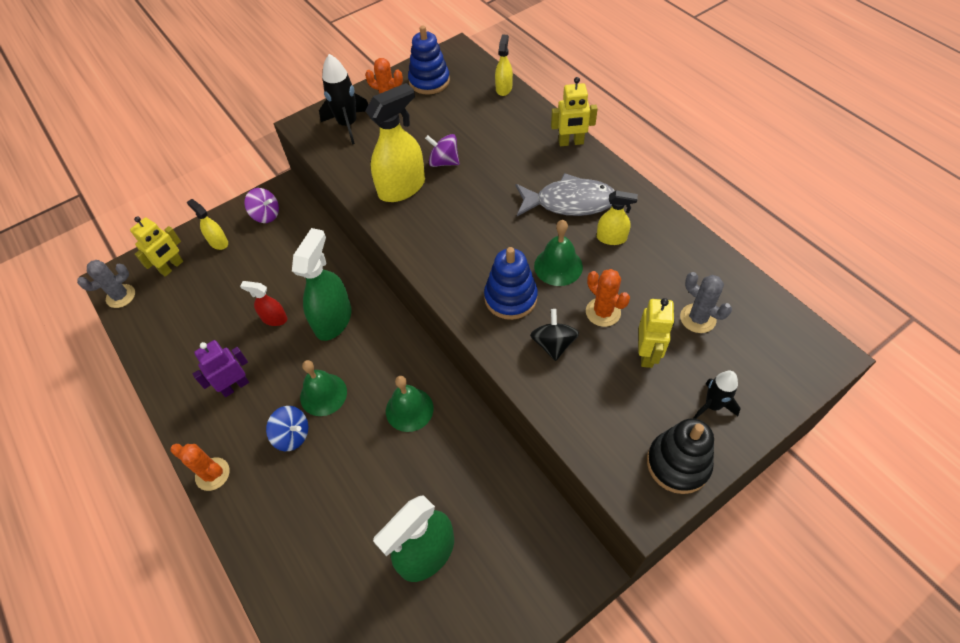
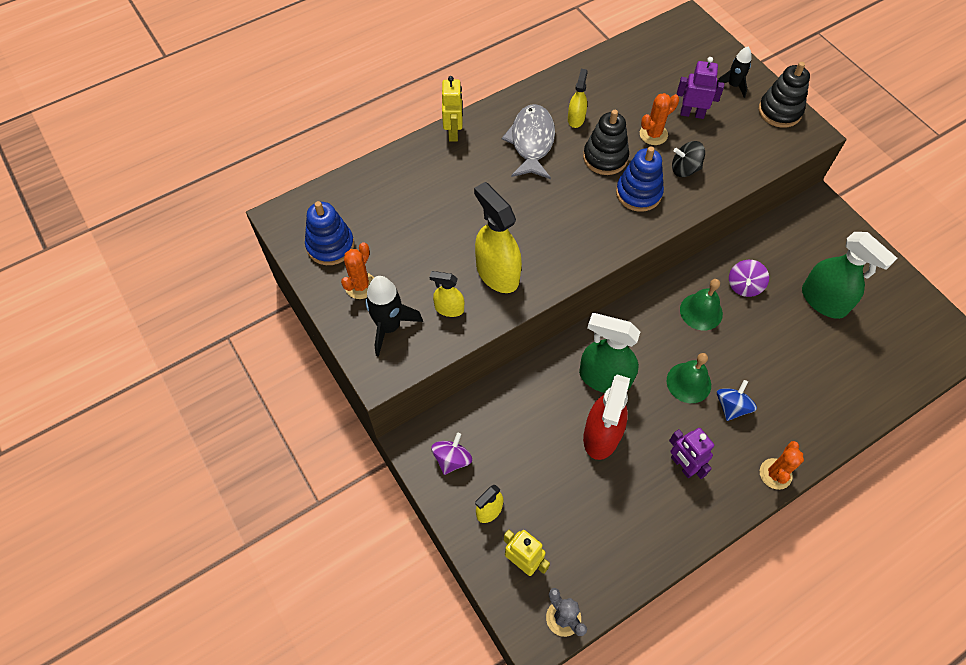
camera: 90 degrees left, 5 degrees up
red spray bottle [240,281,287,326] -> red spray bottle [583,375,630,460], size x1.88
purple spinning top [425,134,459,167] -> purple spinning top moved to [729,260,769,297]
yellow spray bottle [495,34,513,96] -> yellow spray bottle moved to [429,271,464,317]
green bell [534,220,583,286] -> black stacking toy [583,110,629,175]
yellow robot [639,298,675,368] -> purple robot [677,57,724,119]
grey cactus [680,272,732,333] -> none

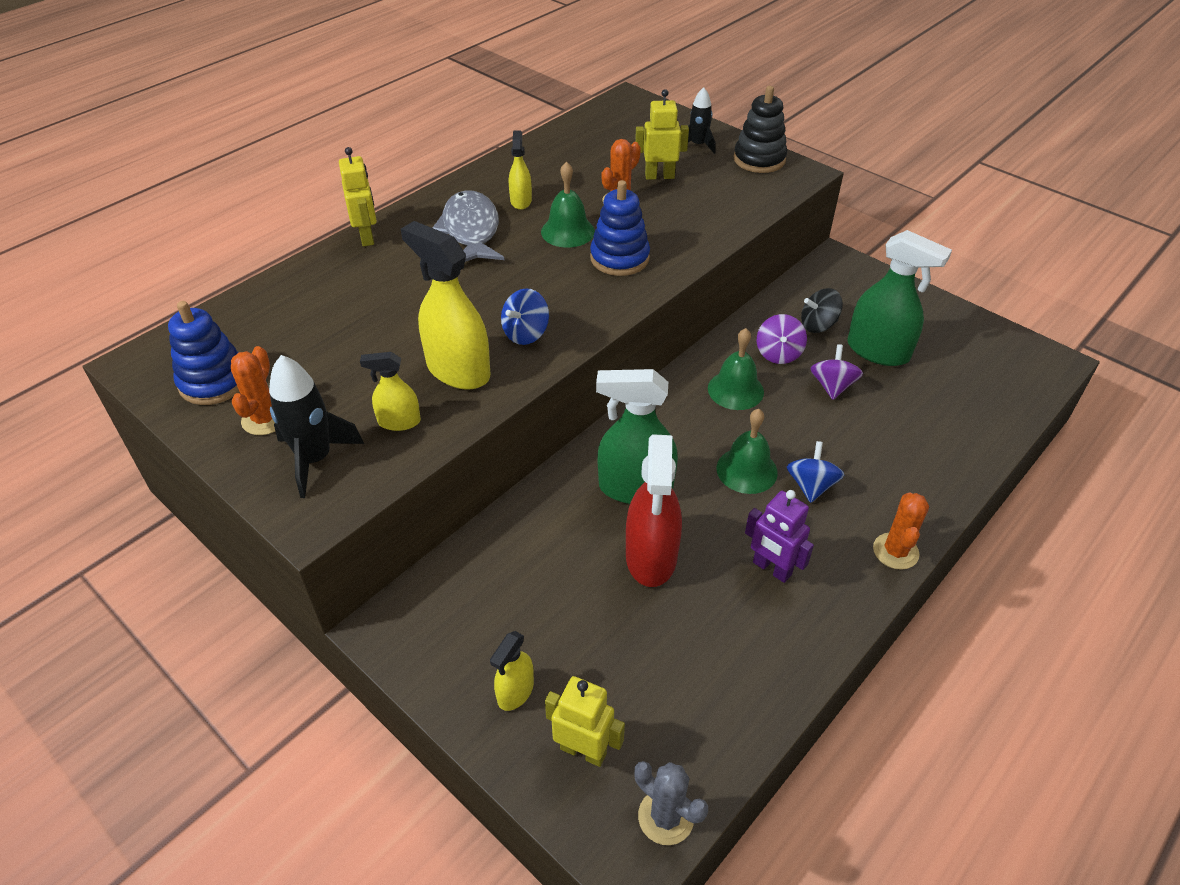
camera: 15 degrees left, 15 degrees down
purple spinning top [431,433,472,475] -> purple spinning top moved to [810,344,863,400]
black stacking toy [583,110,629,175] -> green bell [541,162,595,248]
black spinning top [672,141,705,177] -> black spinning top moved to [801,288,843,333]
purple robot [677,57,724,119] -> yellow robot [635,89,689,180]
none -> blue spinning top [501,288,549,345]

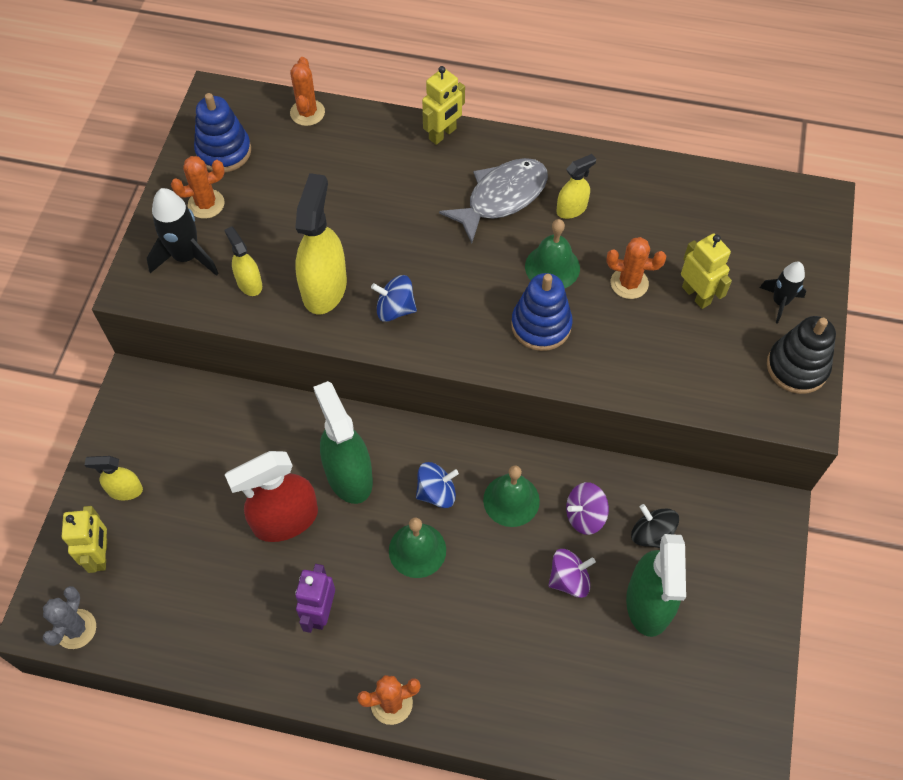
camera: 60 degrees right, 15 degrees up
blue spinning top [787,441,844,503] -> blue spinning top moved to [416,462,459,508]
none -> orange cactus [290,57,325,126]

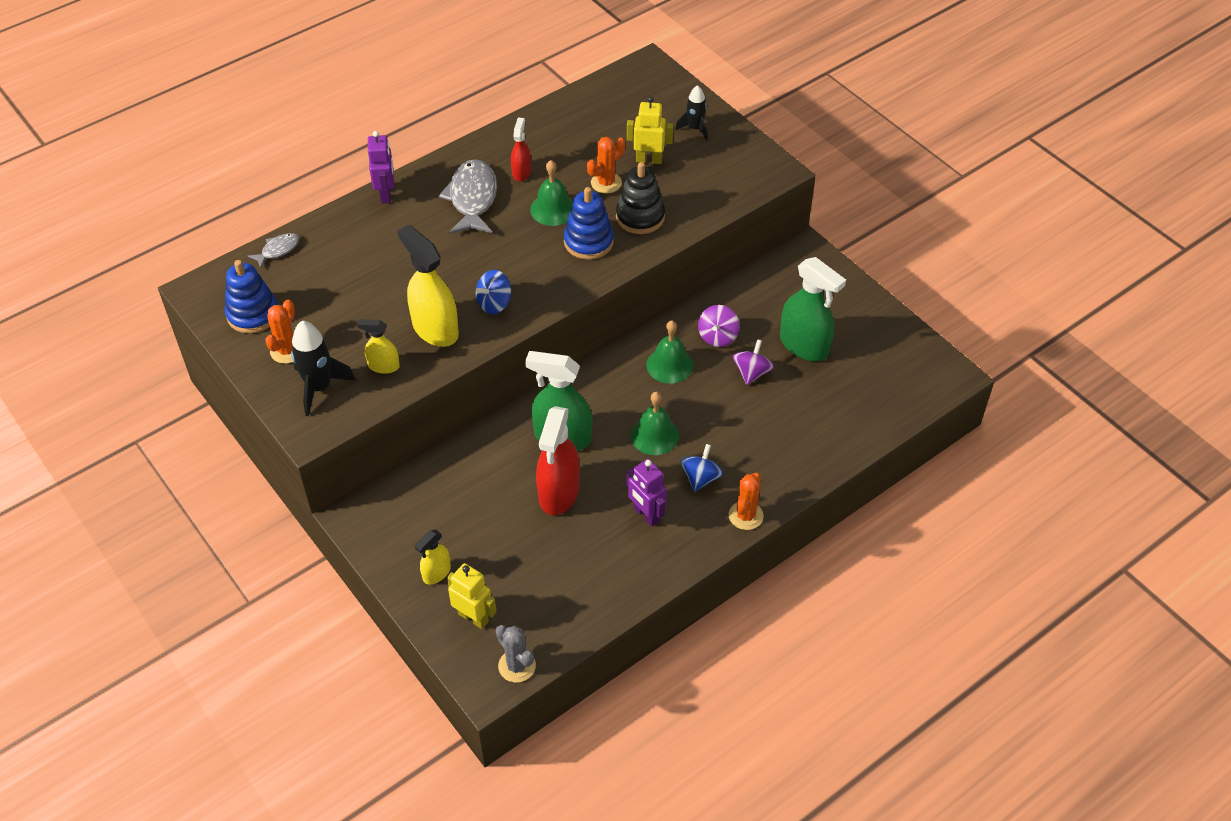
camera: 50 degrees left, 10 degrees down
orange cactus [290,57,325,126] -> grey fish [248,233,299,269]
blue spinning top [416,462,459,508] -> blue spinning top moved to [680,444,724,492]
yellow robot [422,66,465,145] -> purple robot [368,131,394,204]
yellow spray bottle [556,154,596,219] -> red spray bottle [511,117,531,181]
black spinning top [631,504,679,548] -> none
black stacking toy [767,316,836,394] -> black stacking toy moved to [616,162,665,234]

